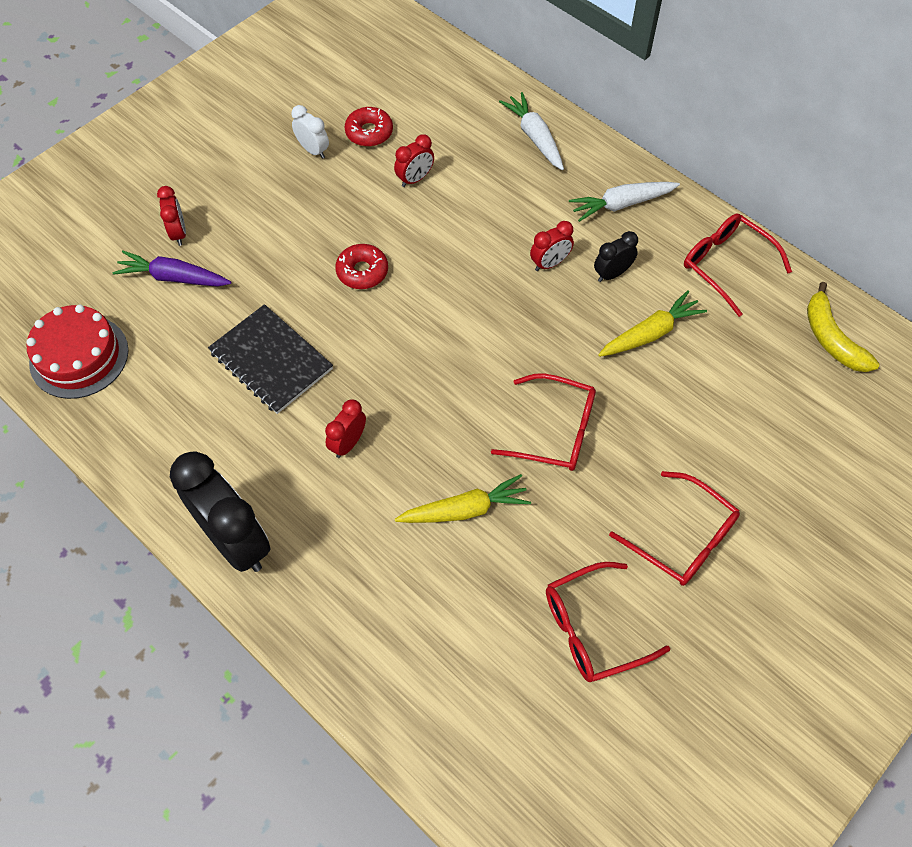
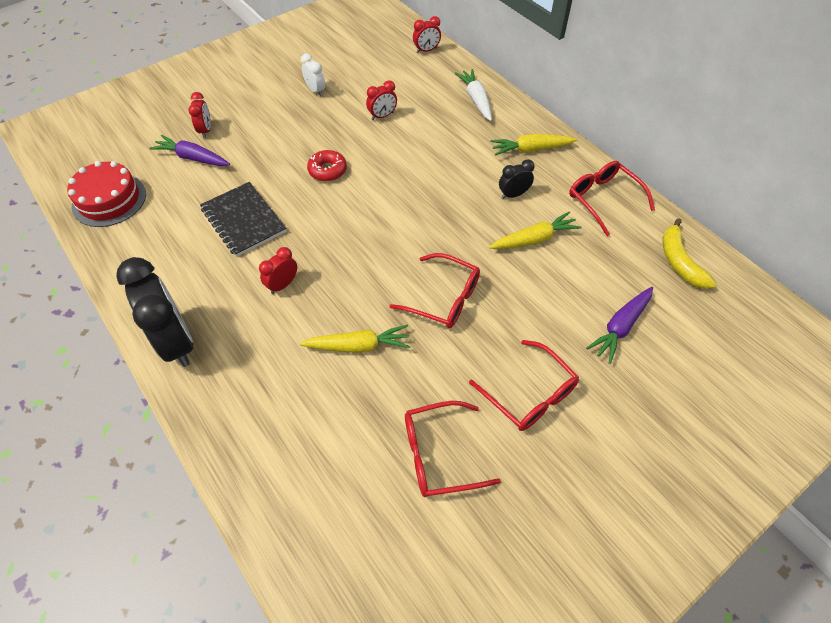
camera: 10 degrees right, 5 degrees down
red donut [345,107,393,147] -> none
red clock [530,221,574,271] -> red clock moved to [413,16,441,53]
white carrot [569,182,680,222] -> yellow carrot [490,134,577,156]
none -> purple carrot [586,287,653,364]

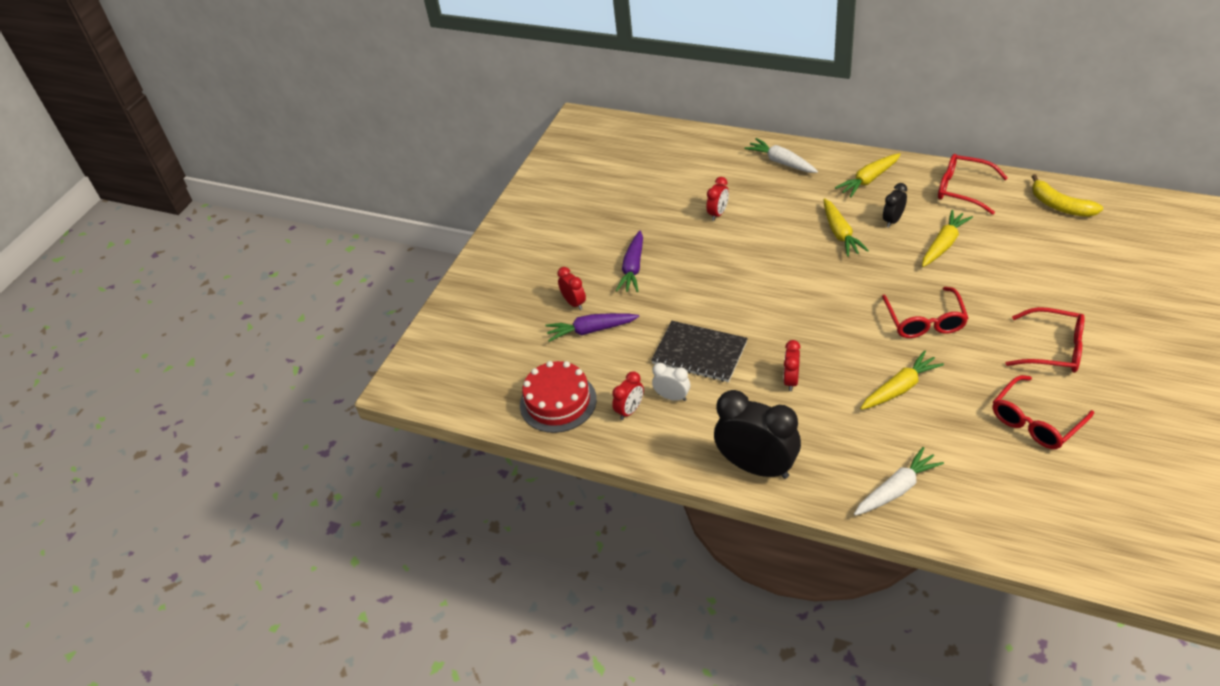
camera: 25 degrees left, 10 degrees down
white clock [301,53,325,96] -> white clock moved to [652,363,690,401]
red donut [307,150,347,181] -> none
red glasses [389,253,480,328] -> red glasses turned 90 degrees clockwise [882,287,968,338]
red clock [413,16,441,53] -> red clock moved to [612,371,644,420]
purple carrot [586,287,653,364] -> purple carrot moved to [616,231,643,292]
none -> yellow carrot [823,198,869,257]
none -> white carrot [854,447,944,516]

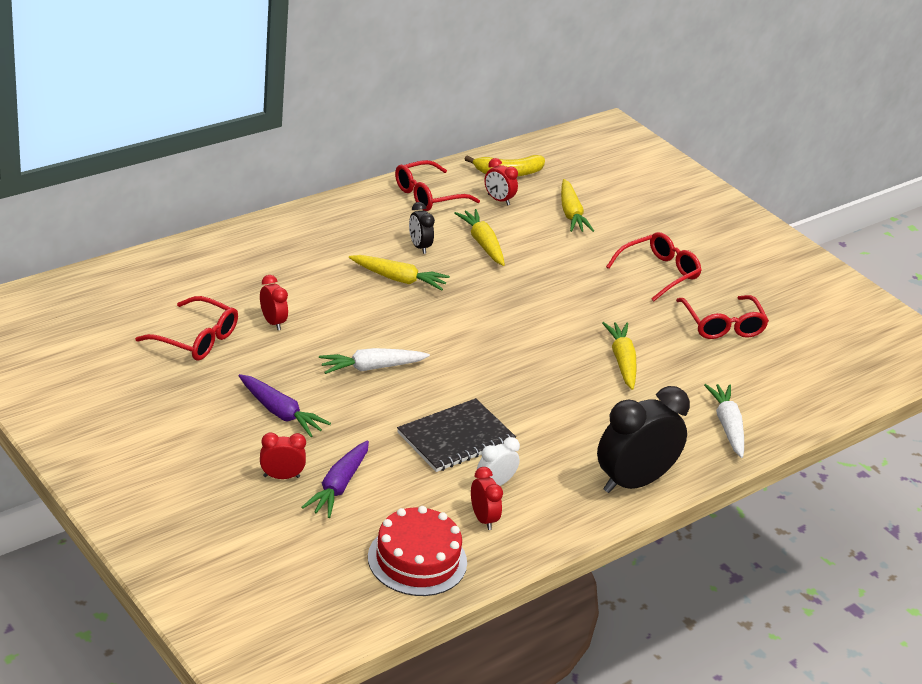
camera: 70 degrees left, 10 degrees down
white carrot [744,138,818,173] -> white carrot moved to [319,348,430,374]
red clock [784,340,800,391] -> red clock moved to [485,158,518,206]
yellow carrot [835,153,901,197] -> yellow carrot moved to [561,179,594,232]
red glasses [882,287,968,338] -> red glasses moved to [135,296,238,361]

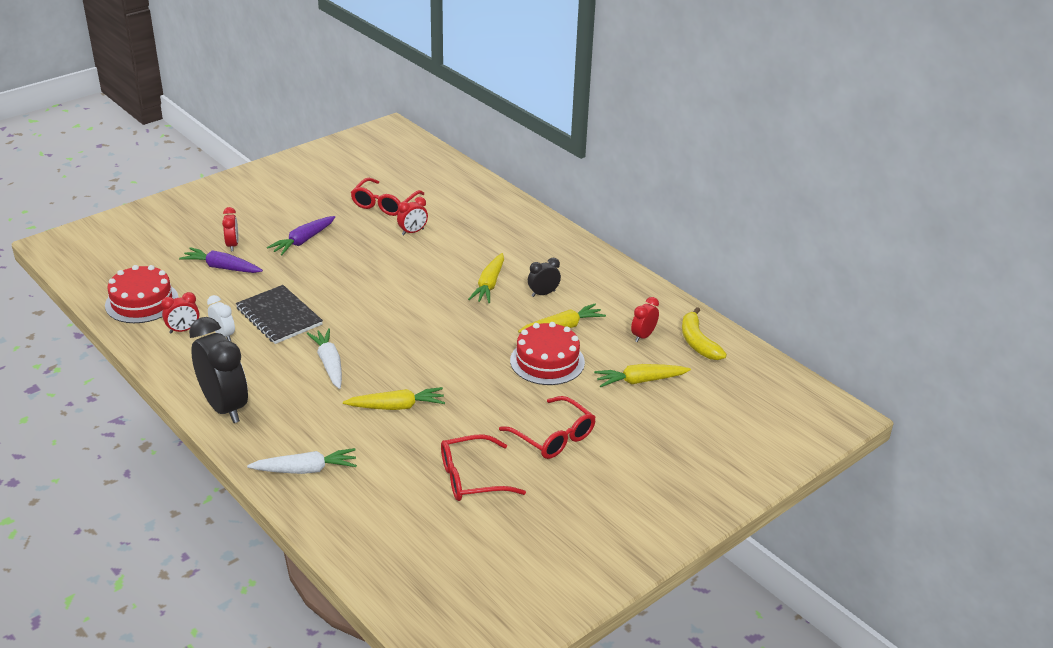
camera: 90 degrees right, 0 degrees up
white carrot [319,348,430,374] -> white carrot moved to [307,328,342,389]
red glasses [395,160,480,211] -> none
none -> red cake [510,322,585,385]

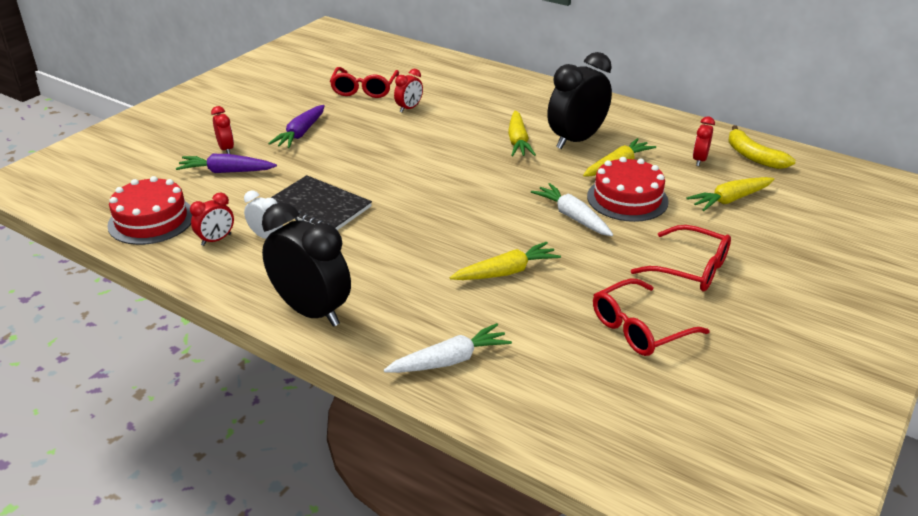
camera: 15 degrees left, 0 degrees up
white carrot [307,328,342,389] -> white carrot moved to [531,183,613,236]
black clock [528,258,561,297] -> black clock [547,52,612,149], size x2.08

